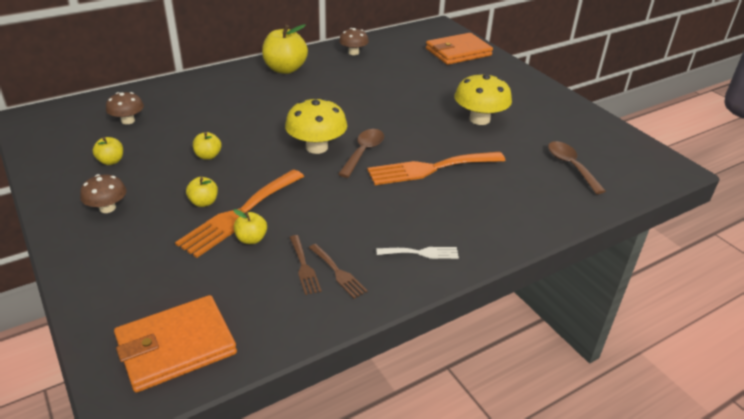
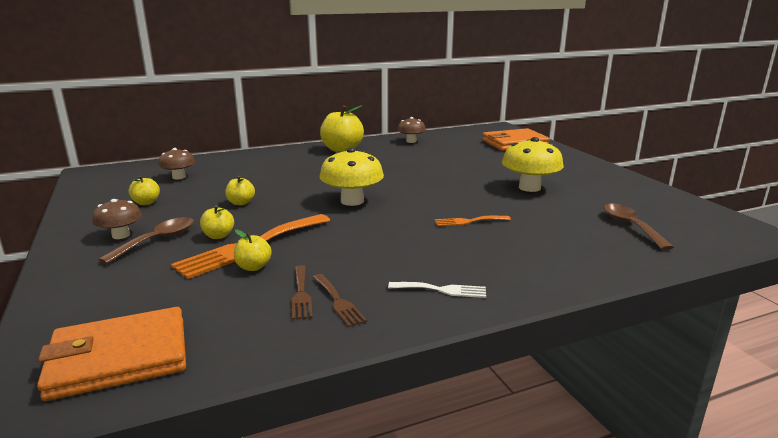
camera: 10 degrees right, 15 degrees down
brown spoon [338,129,384,178] -> brown spoon moved to [98,217,194,264]
orange fork [367,152,505,185] -> orange fork [434,216,511,226], size x0.49

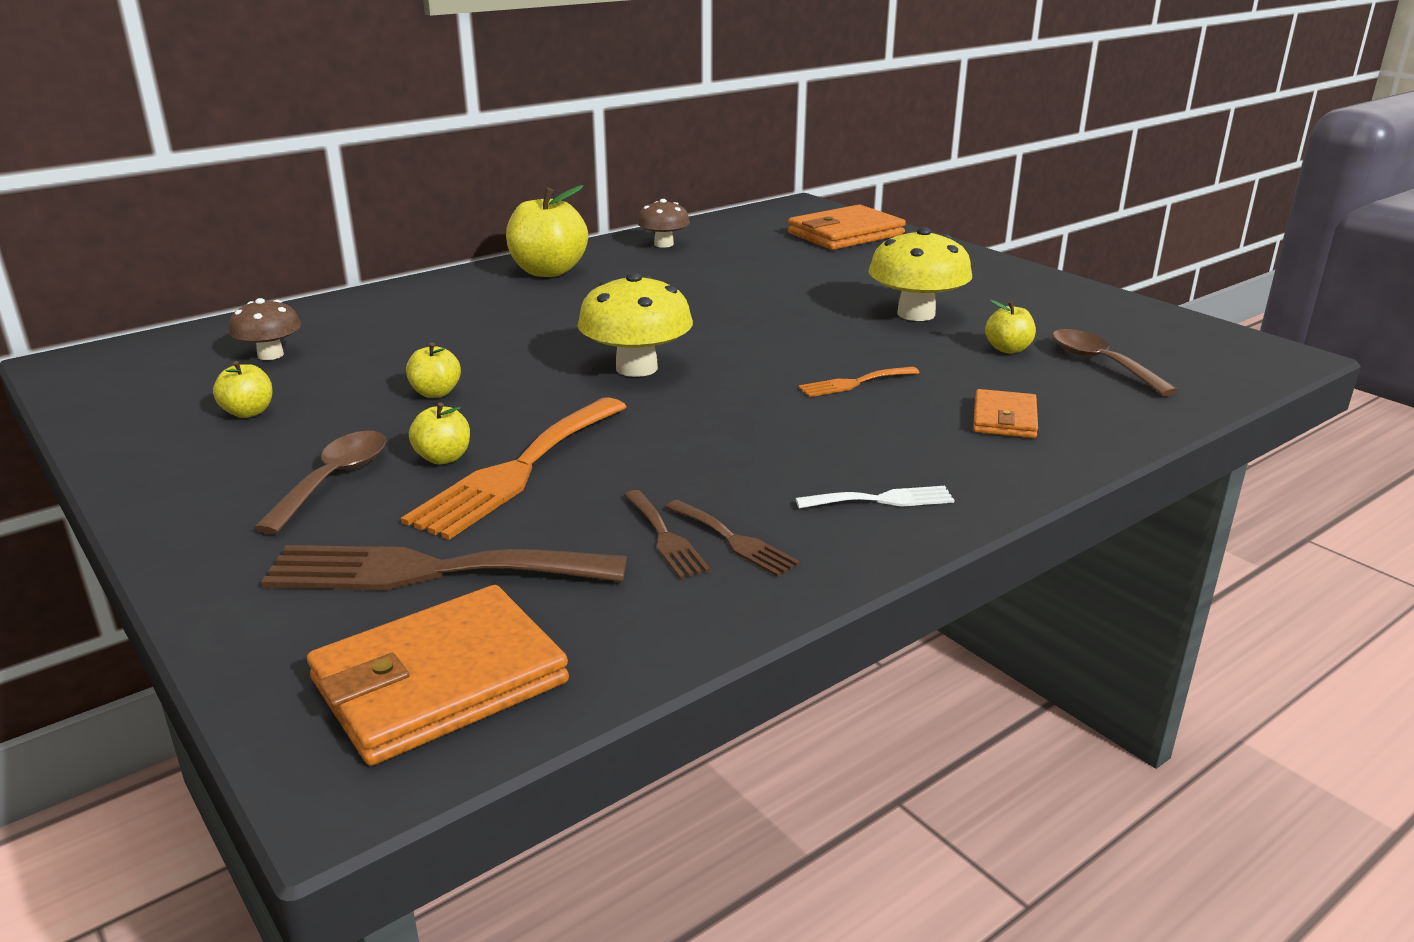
camera: 15 degrees left, 5 degrees up
brown mushroom [92,199,142,239] -> none
yellow apple [234,230,272,271] -> yellow apple moved to [985,300,1036,353]
none -> brown fork [261,545,627,590]
none -> orange wallet [973,389,1038,438]

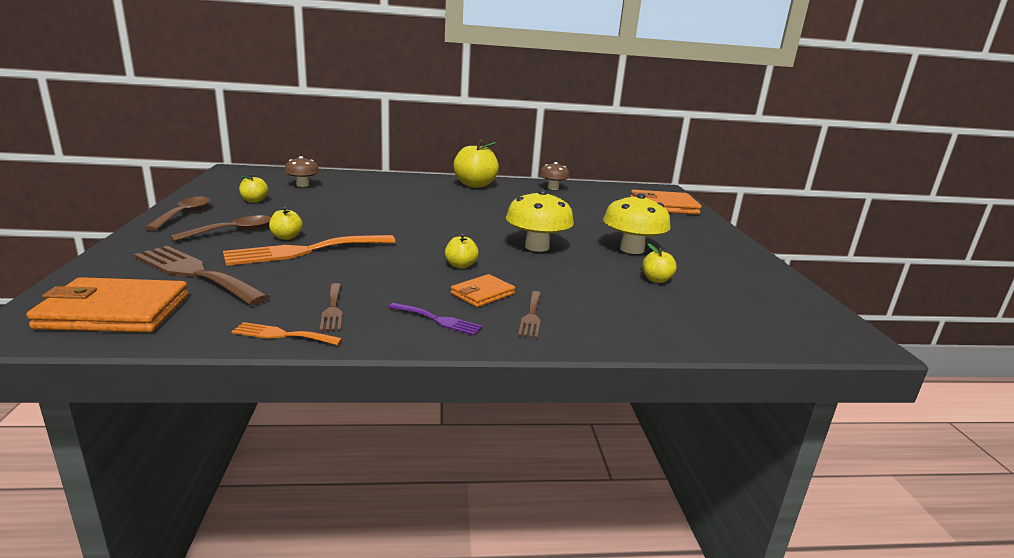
camera: 30 degrees right, 5 degrees down
yellow apple [406,343,461,398] -> yellow apple moved to [445,234,479,269]
yellow mushroom [577,272,693,377] -> yellow mushroom moved to [506,190,574,252]
brown fork [624,490,710,579] -> brown fork moved to [518,291,542,338]
white fork [795,486,954,509] -> purple fork [388,303,483,335]
orange fork [798,367,920,397] -> orange fork moved to [231,322,343,345]
orange wallet [973,389,1038,438] -> orange wallet moved to [451,274,515,307]
brown spoon [1052,329,1178,396] -> brown spoon moved to [145,197,211,231]

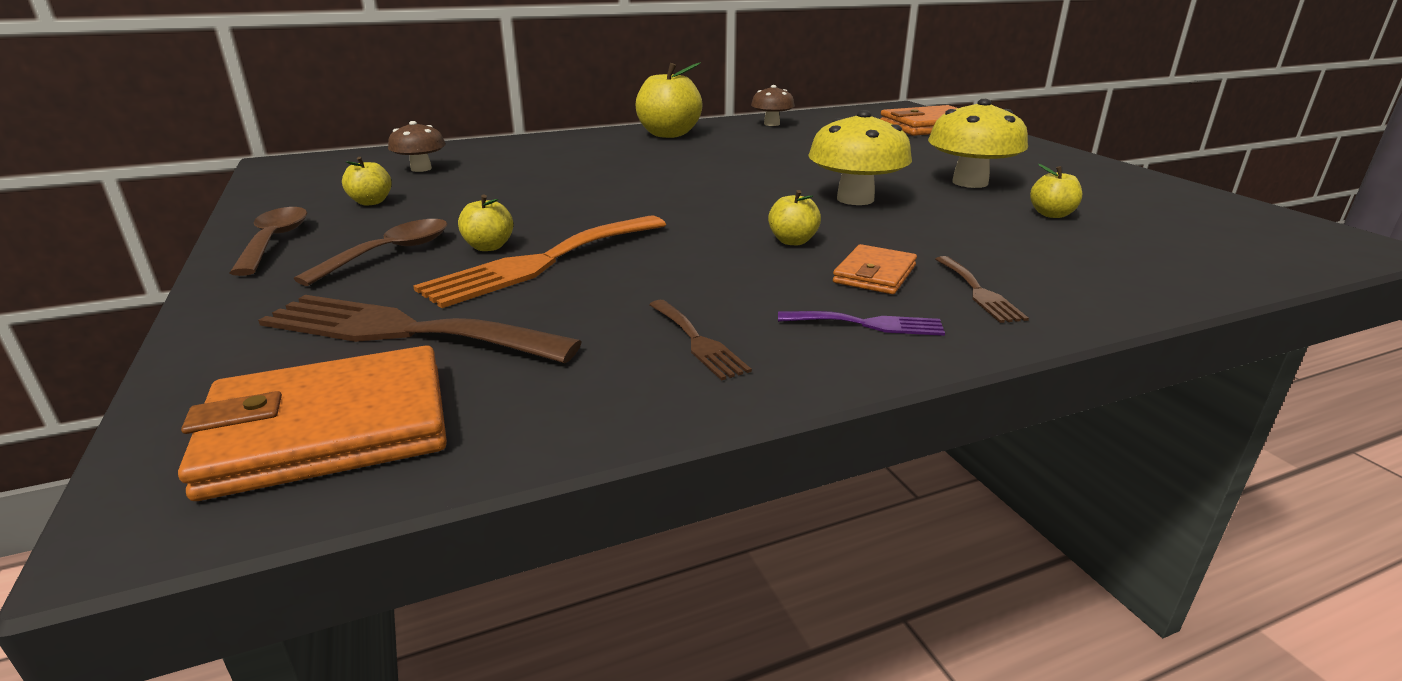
camera: 15 degrees left, 5 degrees up
orange fork [231,322,343,345] -> none

